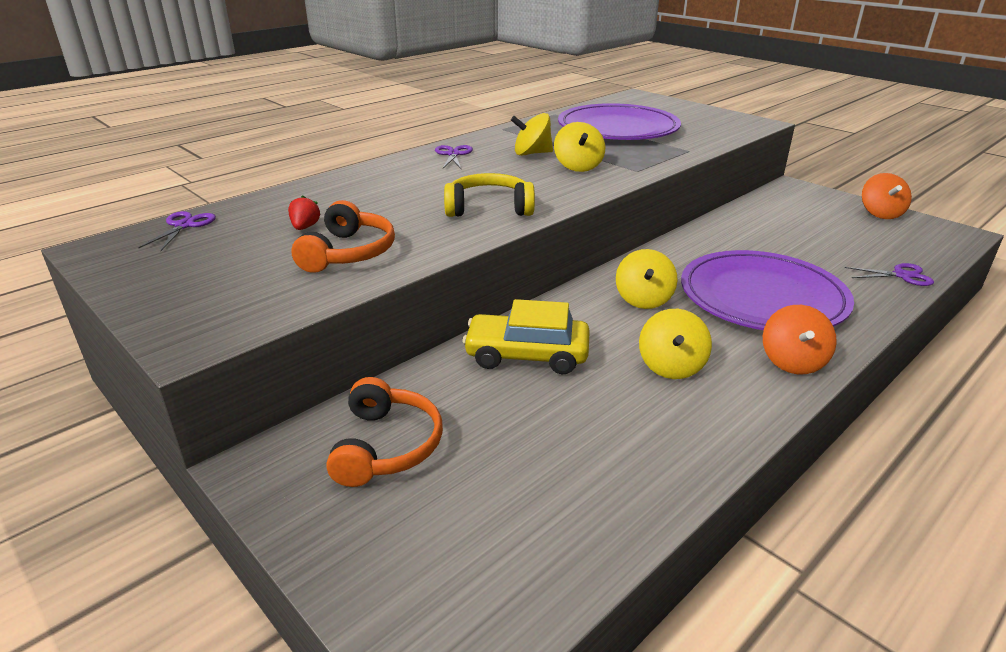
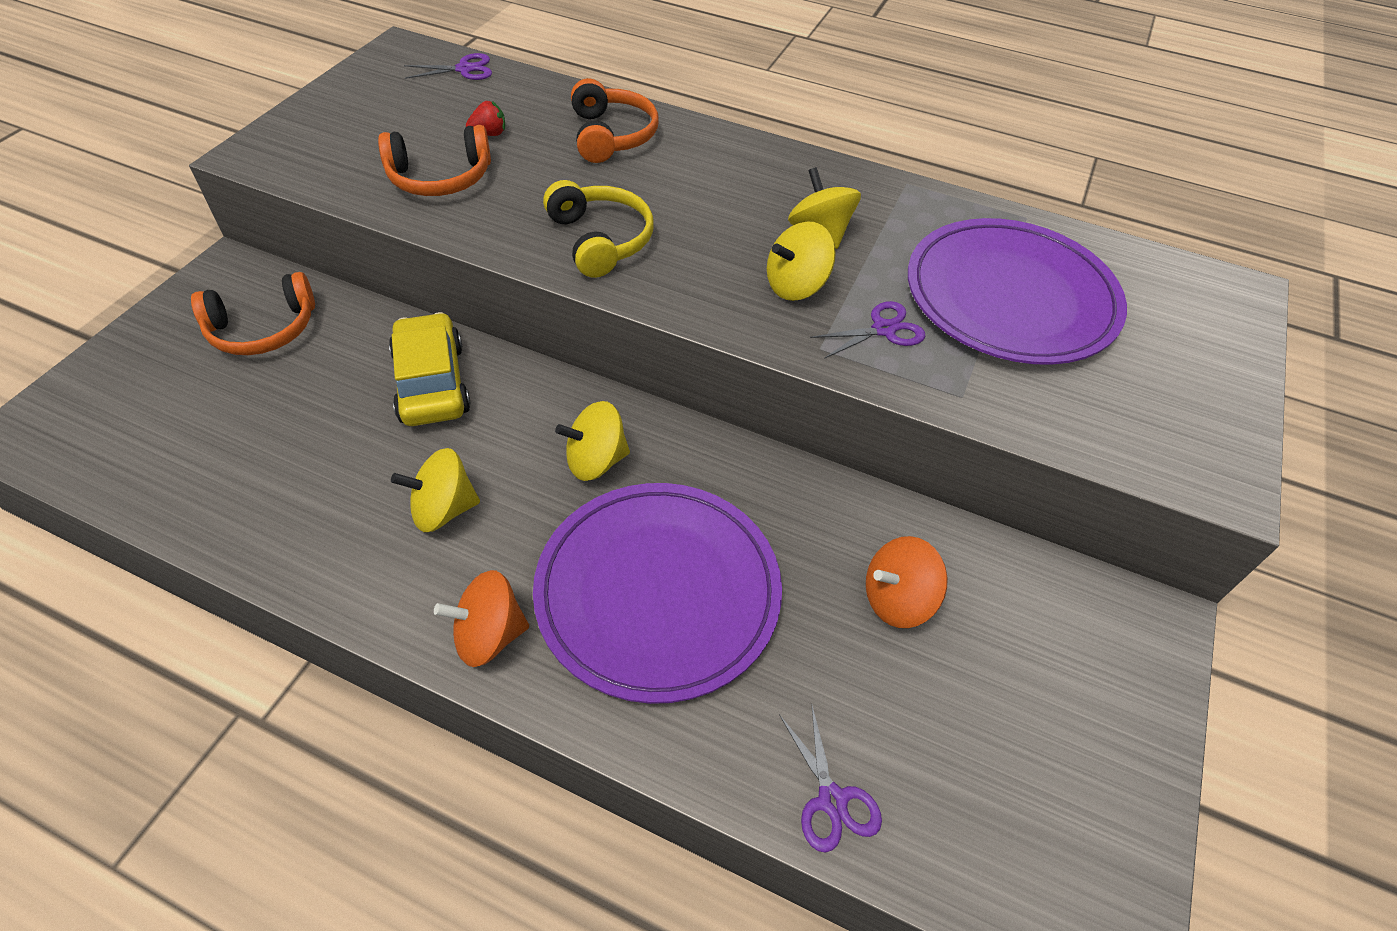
camera: 65 degrees right, 20 degrees up
purple scissors [435,145,473,169] -> purple scissors moved to [810,301,926,359]
orange spinning top [862,173,912,219] -> orange spinning top moved to [866,536,947,628]
none -> orange headphones [571,78,658,163]

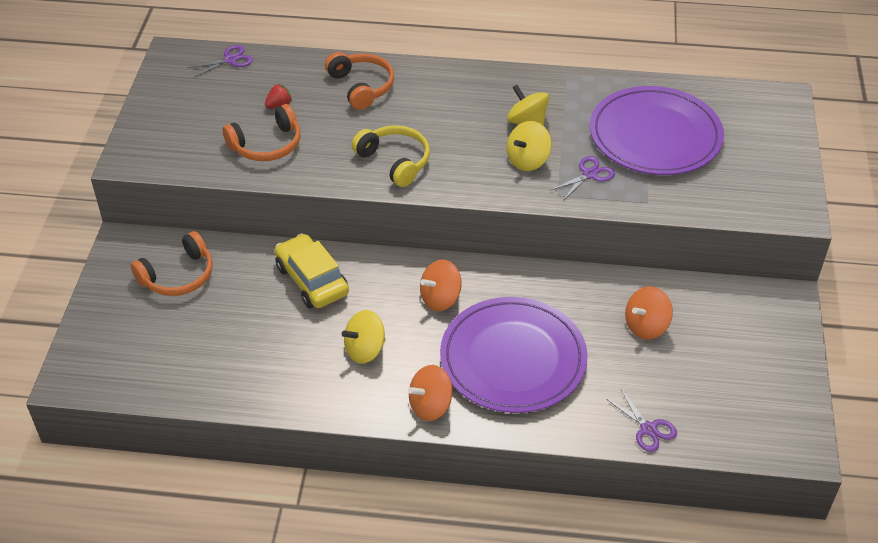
camera: 15 degrees left, 5 degrees down
yellow spinning top [555,401,630,481] -> orange spinning top [420,259,461,311]

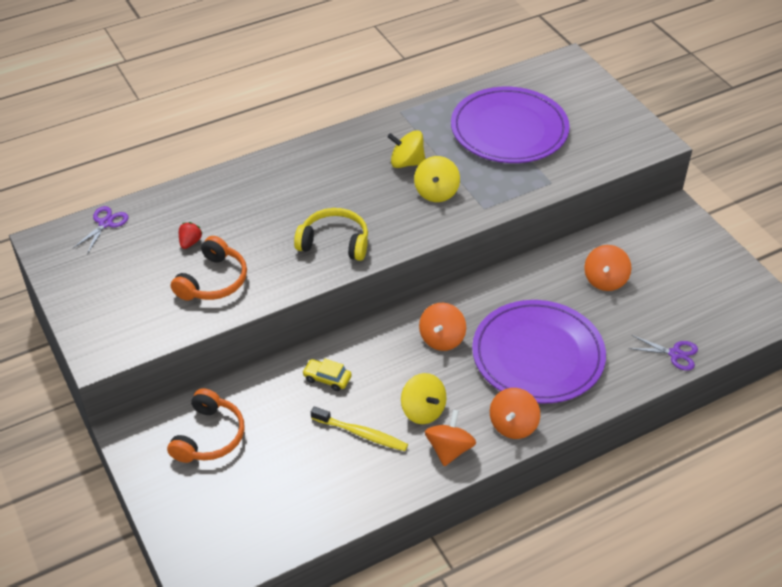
camera: 35 degrees left, 0 degrees up
yellow car [275,233,349,308] -> yellow car [302,359,352,391], size x0.53
orange headphones [325,52,394,110] -> none
yellow spinning top [342,310,386,364] -> yellow spinning top turned 60 degrees counterclockwise [401,373,447,424]
purple scissors [550,156,615,200] -> none
none -> yellow toothbrush [311,406,408,451]
none -> orange spinning top [425,410,476,466]

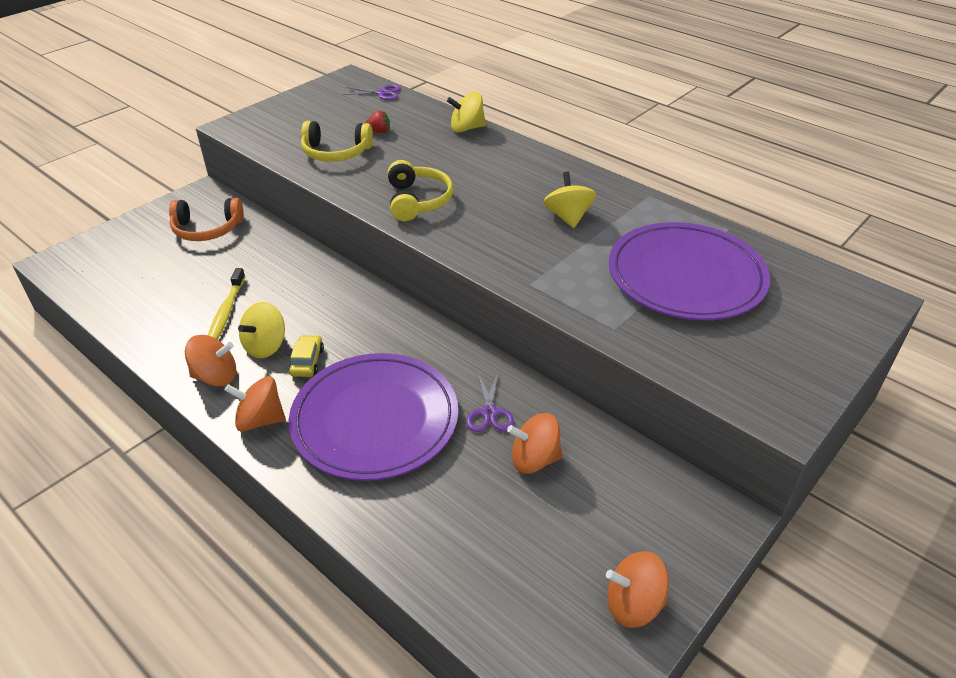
camera: 70 degrees right, 5 degrees down
orange headphones [171,236,247,301] -> yellow headphones [301,121,373,162]
yellow car [302,359,352,391] -> yellow car moved to [289,335,324,377]
yellow spinning top [414,156,460,202] -> yellow spinning top moved to [447,92,486,133]
orange spinning top [419,303,466,351] -> orange spinning top moved to [606,551,669,628]
purple scissors [628,335,698,371] -> purple scissors moved to [466,372,514,432]

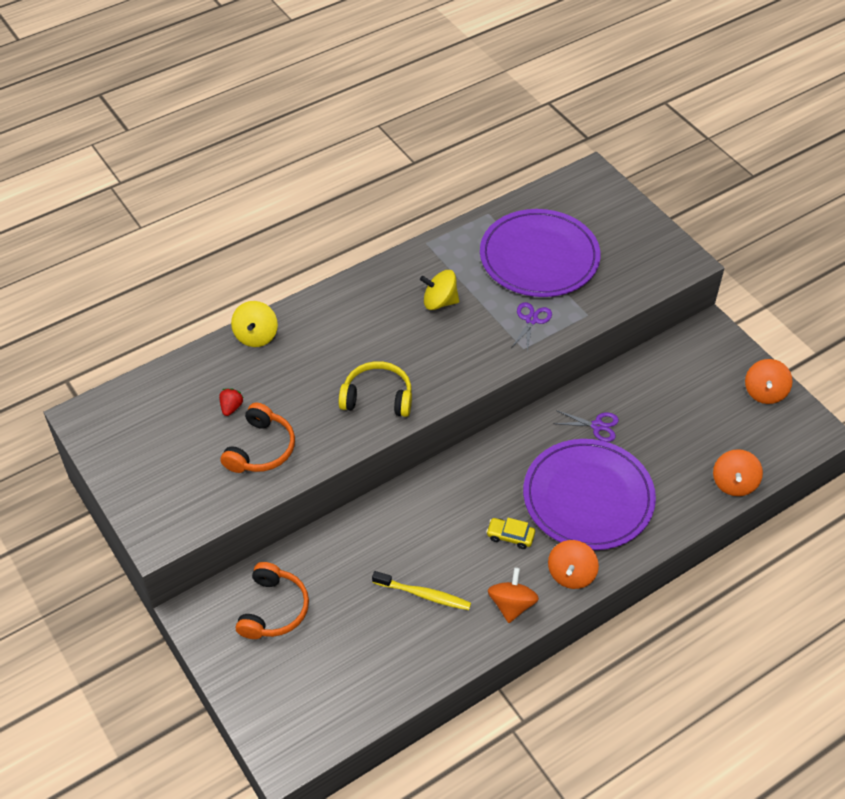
camera: 75 degrees left, 10 degrees up
yellow spinning top [238,302,285,358] -> none
yellow headphones [301,121,373,162] -> orange headphones [220,403,295,473]
purple scissors [343,84,401,100] -> purple scissors moved to [512,302,552,352]
orange spinning top [507,413,563,474] -> orange spinning top moved to [713,449,763,496]

